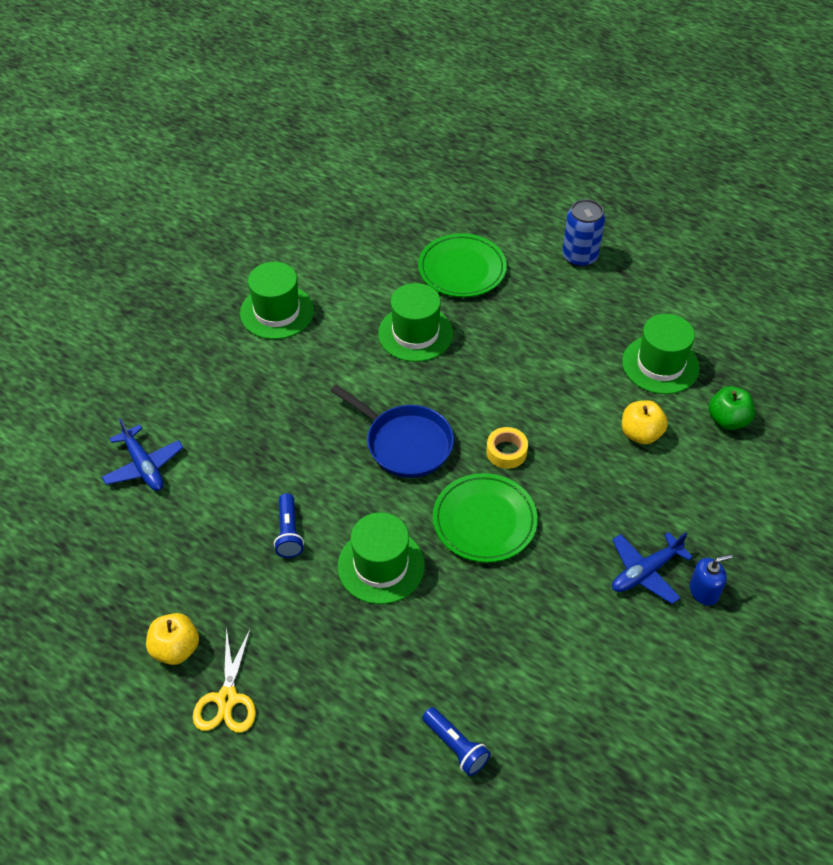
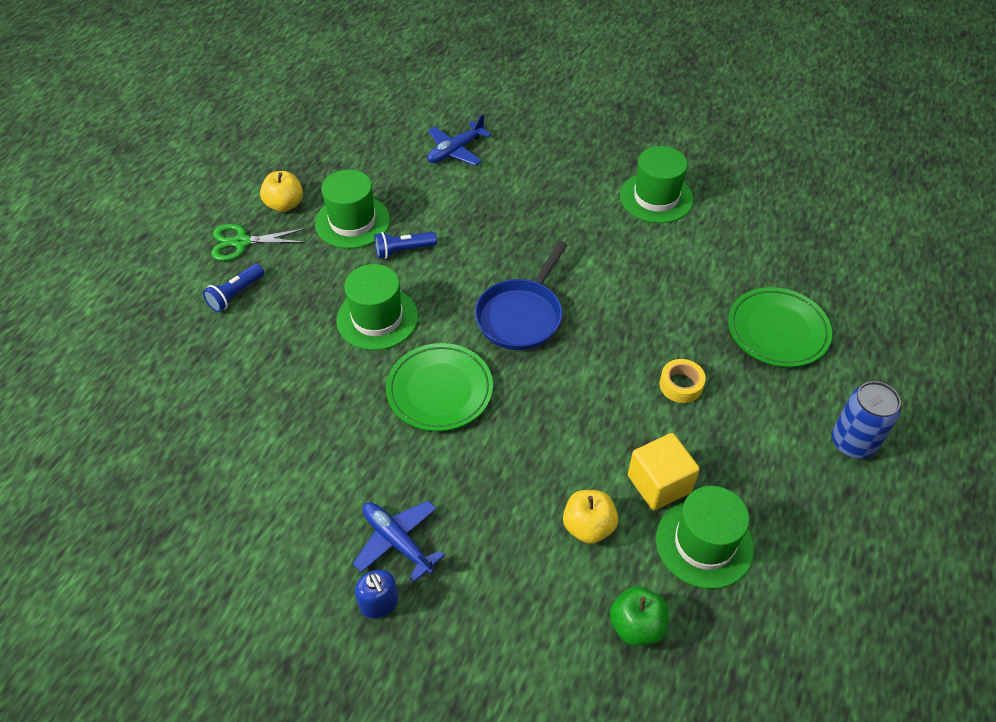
camera: 80 degrees right, 0 degrees up
yellow scissors [193,627,256,733] -> green scissors [211,224,306,261]
green hat [378,283,453,362] -> green hat moved to [315,170,390,249]
blue flashlight [422,707,491,776] -> blue flashlight moved to [203,264,264,312]
yellow tape [486,427,528,469] -> yellow tape moved to [660,359,706,403]
none -> yellow cube [628,433,700,511]

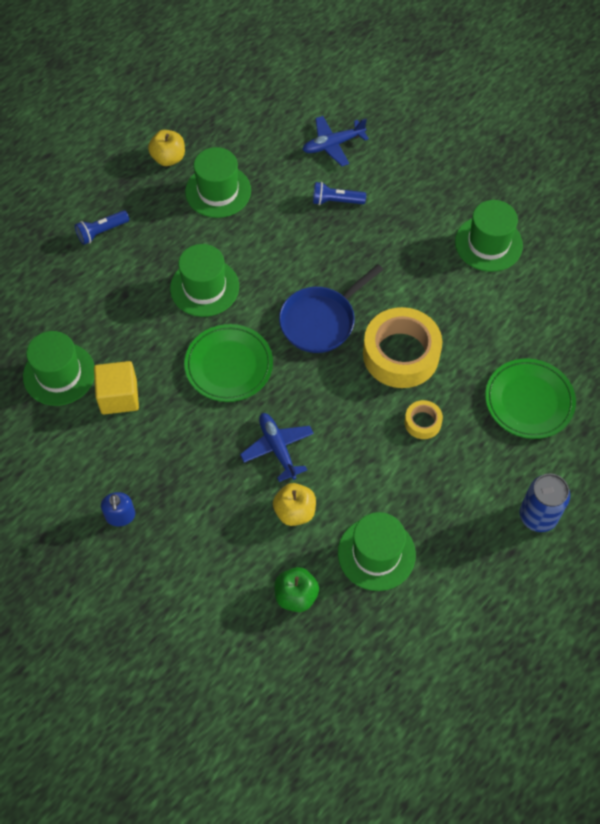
camera: 20 degrees right, 10 degrees up
green scissors [211,224,306,261] -> none
blue plane [353,500,445,582] -> blue plane moved to [240,413,314,482]
blue flashlight [374,232,437,259] -> blue flashlight moved to [313,182,366,205]
yellow cube [628,433,700,511] -> yellow cube moved to [94,361,139,414]
none -> green hat [23,331,95,406]
none -> yellow tape [363,307,442,388]

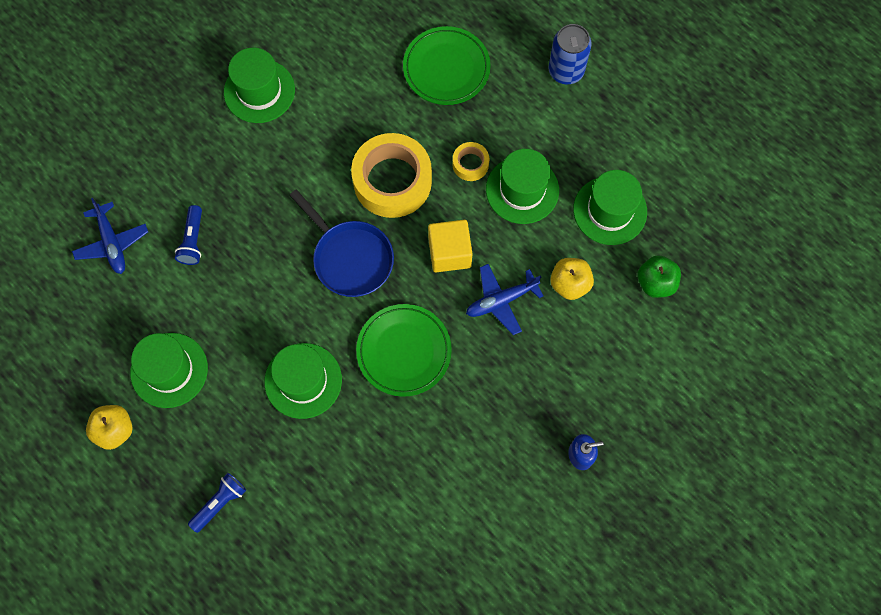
camera: 90 degrees left, 10 degrees up
green hat [23,331,95,406] -> green hat moved to [486,149,559,224]
blue flashlight [75,210,129,245] -> blue flashlight turned 105 degrees counterclockwise [188,473,246,533]
yellow cube [94,361,139,414] -> yellow cube moved to [428,220,472,272]

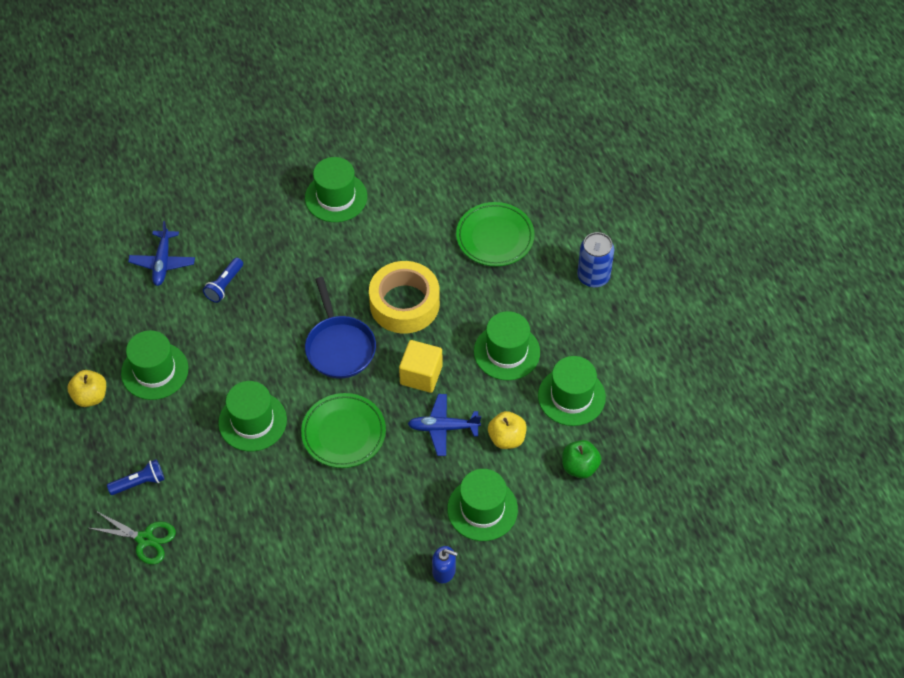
camera: 25 degrees right, 15 degrees down
yellow tape [453,142,489,181] -> none
none -> green scissors [89,511,176,564]
none -> green hat [447,469,518,541]

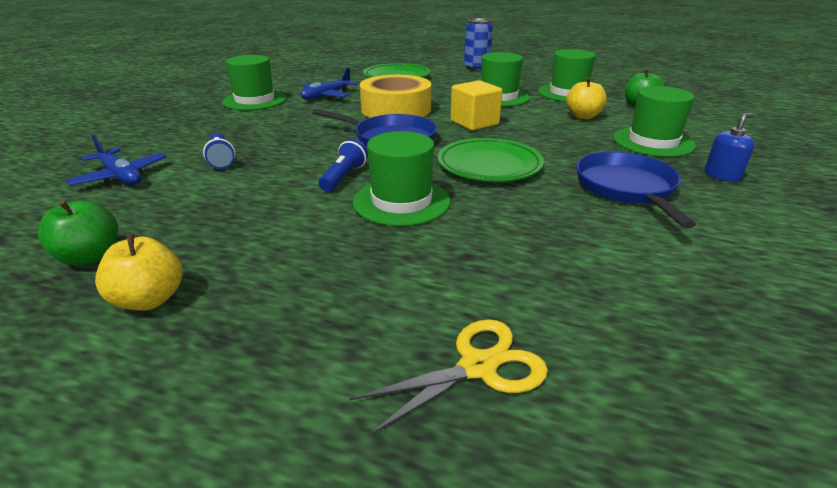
camera: 50 degrees left, 25 degrees down
green scissors [89,511,176,564] -> yellow scissors [349,319,548,437]
blue flashlight [107,459,165,495] -> blue flashlight moved to [319,139,368,192]
green hat [121,330,188,400] -> none
blue plane [408,394,481,456] -> blue plane moved to [300,68,357,100]
none -> green apple [38,200,118,266]
none -> blue pan [576,152,696,228]

